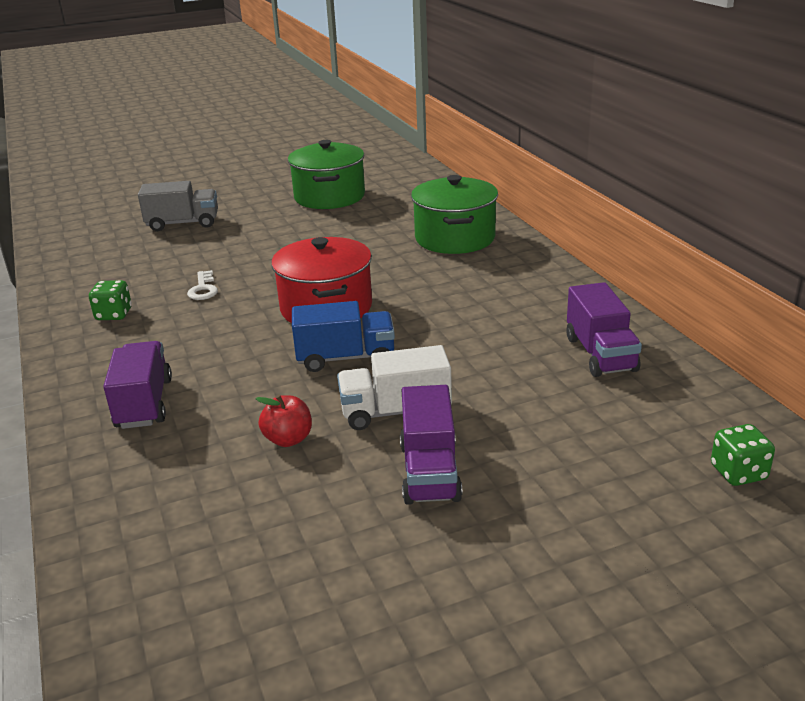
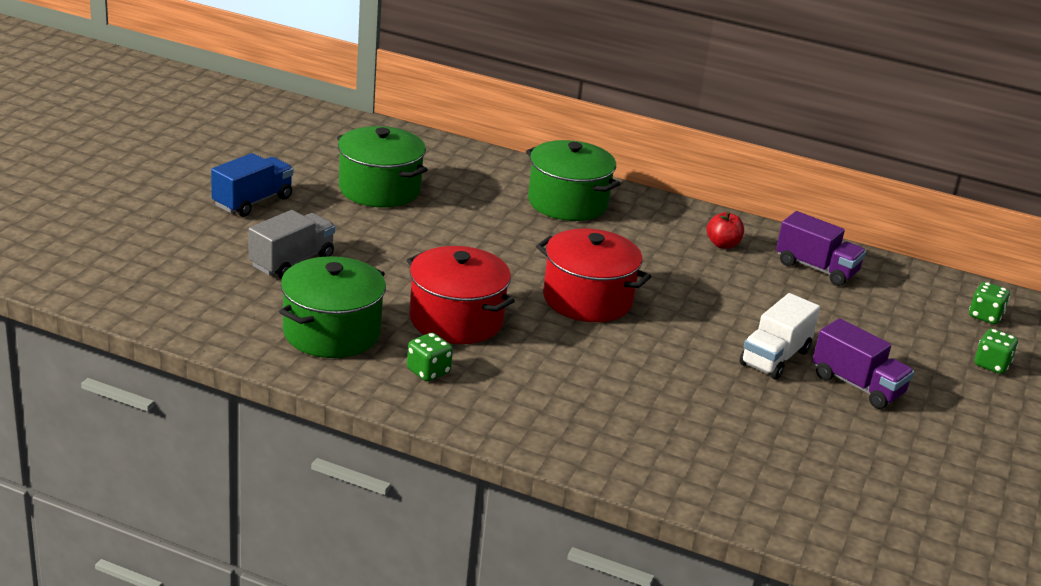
camera: 50 degrees left, 0 degrees up
purple truck [103,341,172,429] -> none
white key [187,270,218,300] -> red pot [407,246,515,344]
red apple [256,394,312,447] -> red apple moved to [707,211,744,249]
blue truck [292,301,395,372] -> blue truck moved to [211,153,293,217]
none -> green pot [279,256,386,358]
none -> green dice [975,329,1018,374]

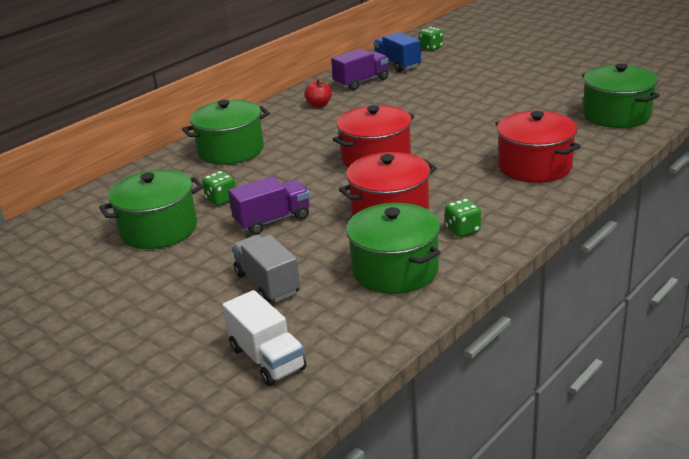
camera: 65 degrees left, 0 degrees up
blue truck [211,153,293,217] -> blue truck moved to [374,32,421,72]
white truck [740,293,820,380] -> white truck moved to [222,290,307,386]
purple truck [813,318,914,409] -> purple truck moved to [228,176,310,235]
green dice [975,329,1018,374] -> green dice moved to [202,171,235,206]
none -> red pot [495,111,581,183]
none -> green pot [582,63,660,128]

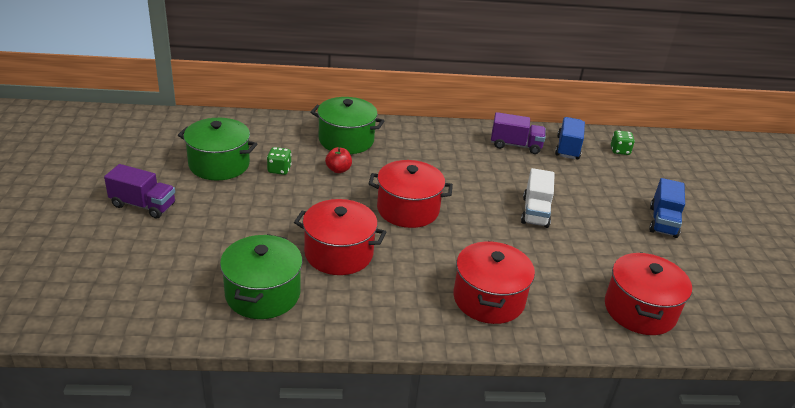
camera: 40 degrees right, 5 degrees up
white truck [222,290,307,386] -> white truck moved to [521,168,555,228]
purple truck [228,176,310,235] -> purple truck moved to [104,164,175,219]
grey truck [232,235,300,303] -> none
red apple [305,79,332,108] -> red apple moved to [325,147,352,173]
green dice [445,198,481,237] -> none
green pot [582,63,660,128] -> red pot [605,252,692,335]
none -> blue truck [649,178,685,238]

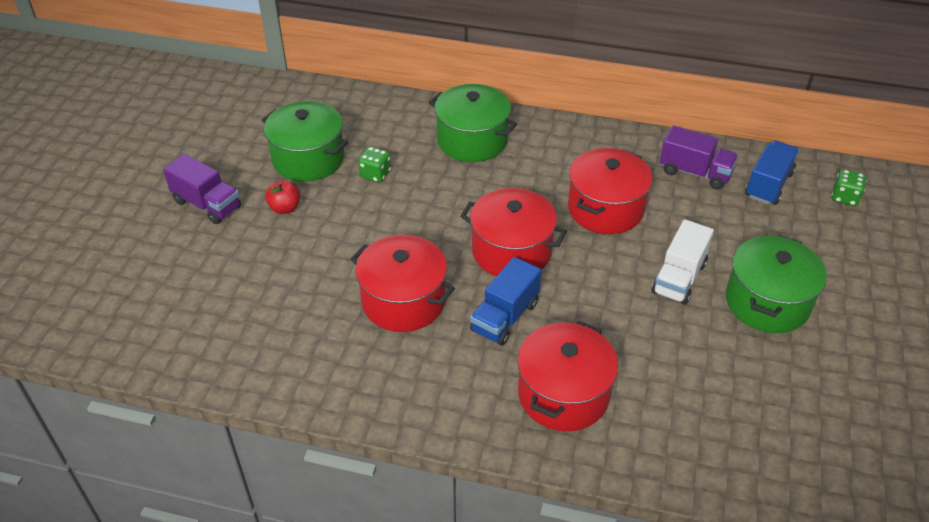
camera: 20 degrees right, 10 degrees up
green pot [220,234,303,319] -> green pot moved to [726,235,827,333]
red apple [325,147,352,173] -> red apple moved to [265,181,300,214]
red pot [605,252,692,335] -> red pot moved to [568,148,653,234]
blue truck [649,178,685,238] -> blue truck moved to [470,257,542,346]

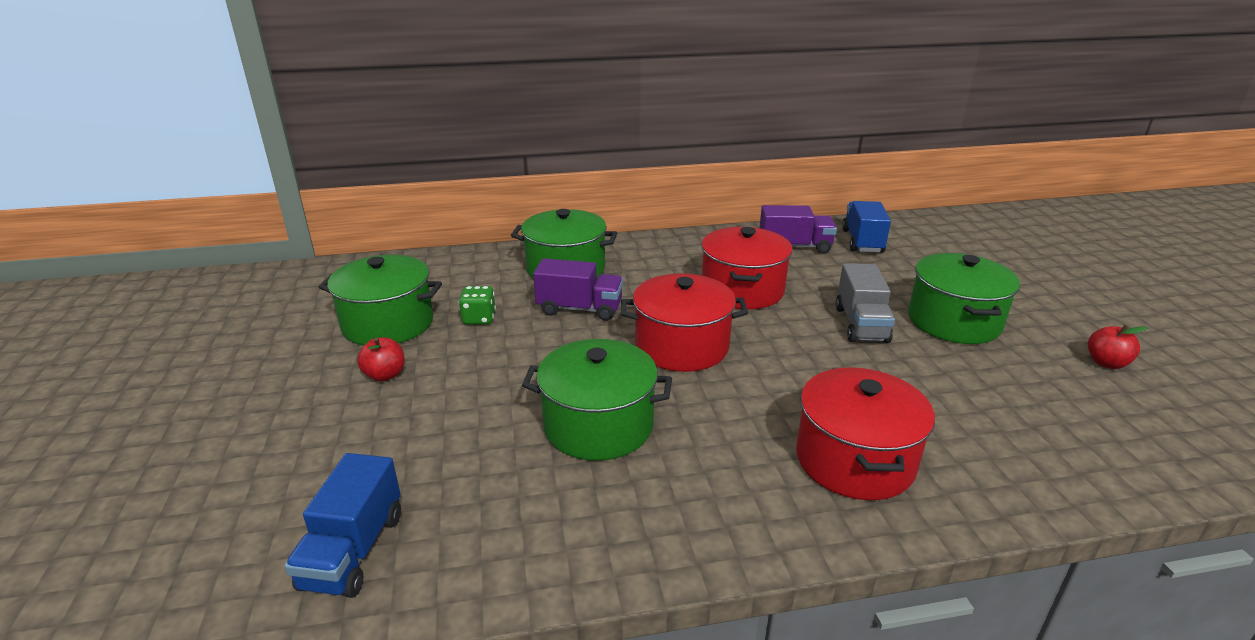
camera: 25 degrees left, 15 degrees down
purple truck [163,154,241,224] -> purple truck moved to [533,259,623,321]
red pot [350,235,455,332] -> green pot [522,339,672,461]
blue truck [470,257,542,346] -> blue truck moved to [284,453,401,598]
white truck [652,219,714,305] -> grey truck [836,263,895,343]
green dice [832,169,867,206] -> none
none -> red apple [1088,325,1148,369]

